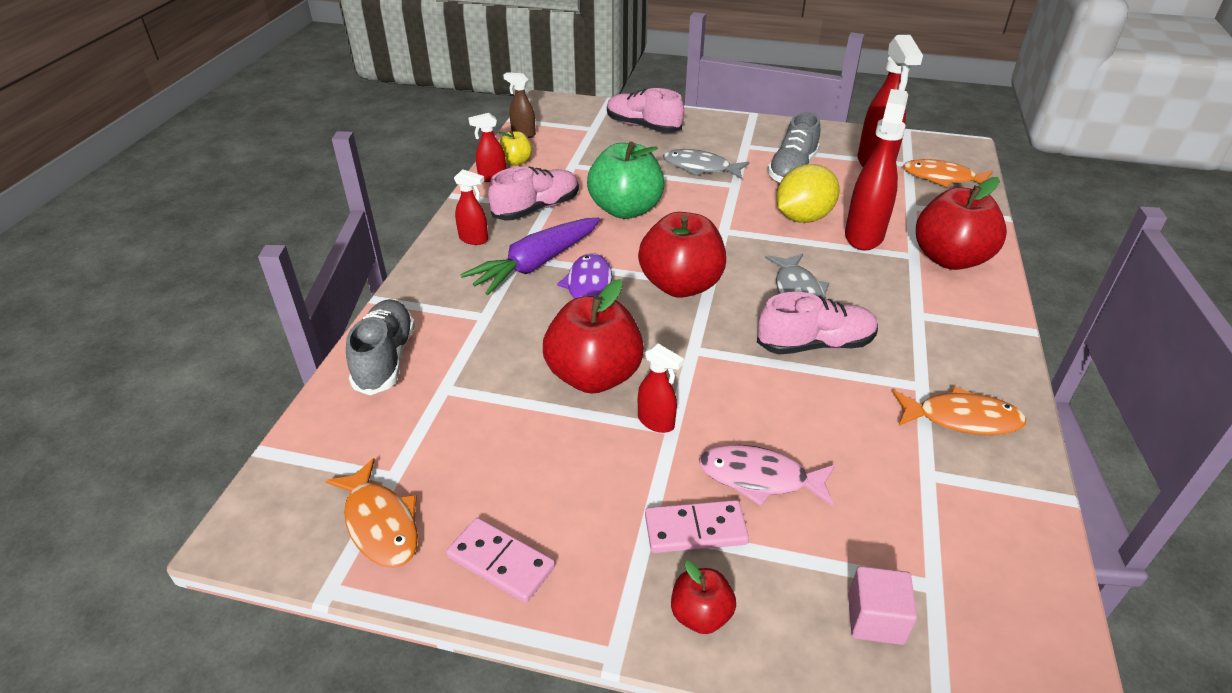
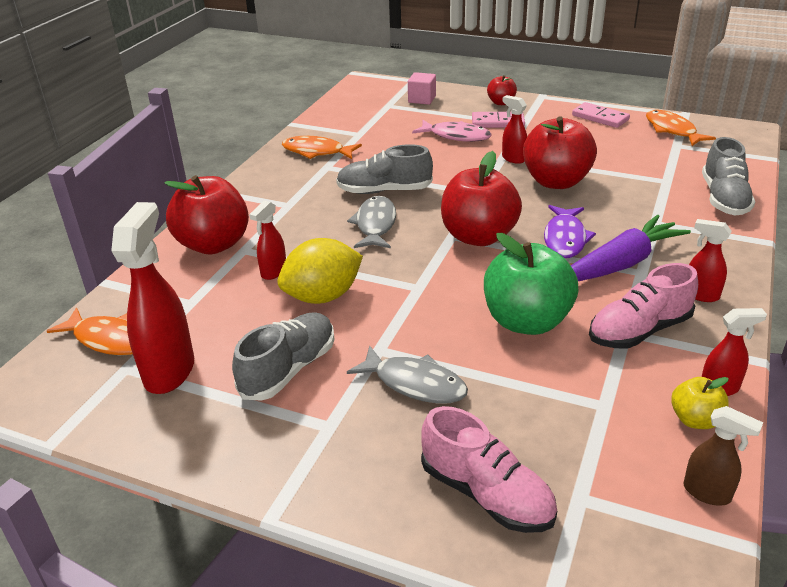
camera: 170 degrees left, 5 degrees down
pink shoe [757,292,878,354] -> grey shoe [336,144,433,194]
red spray bottle [845,89,908,250] -> red spray bottle [249,200,286,280], size x0.52

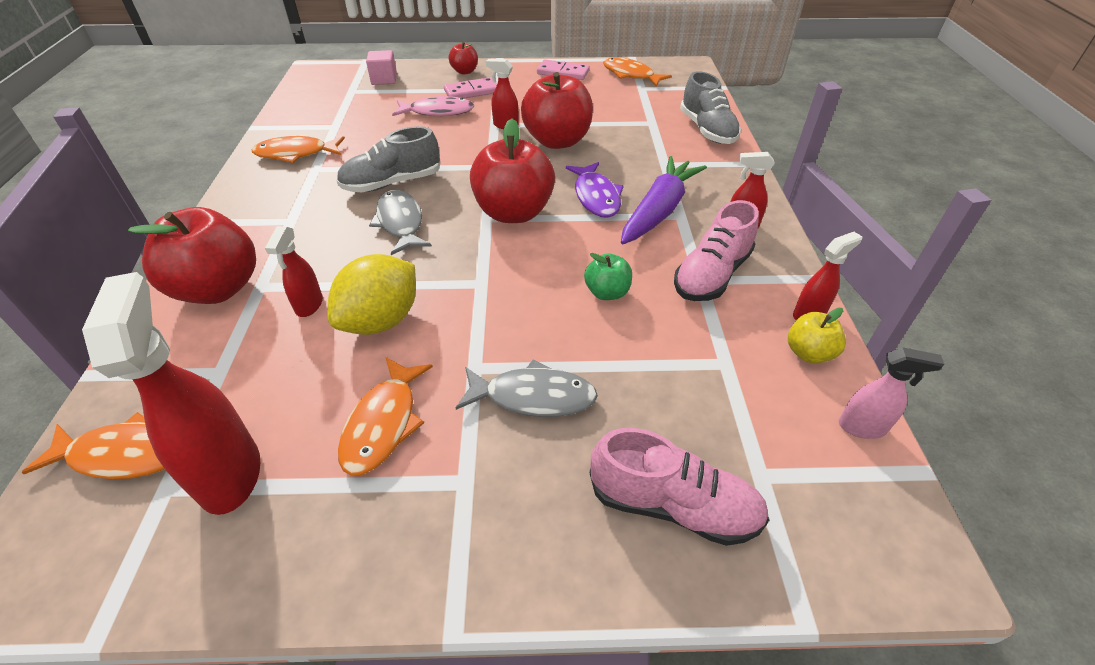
camera: 25 degrees left, 10 degrees up
grey shoe [232,312,334,401] -> orange fish [338,357,433,476]
green apple [484,233,578,335] -> green apple [584,253,632,300], size x0.50
brown spray bottle [683,406,763,505] -> pink spray bottle [839,347,944,439]

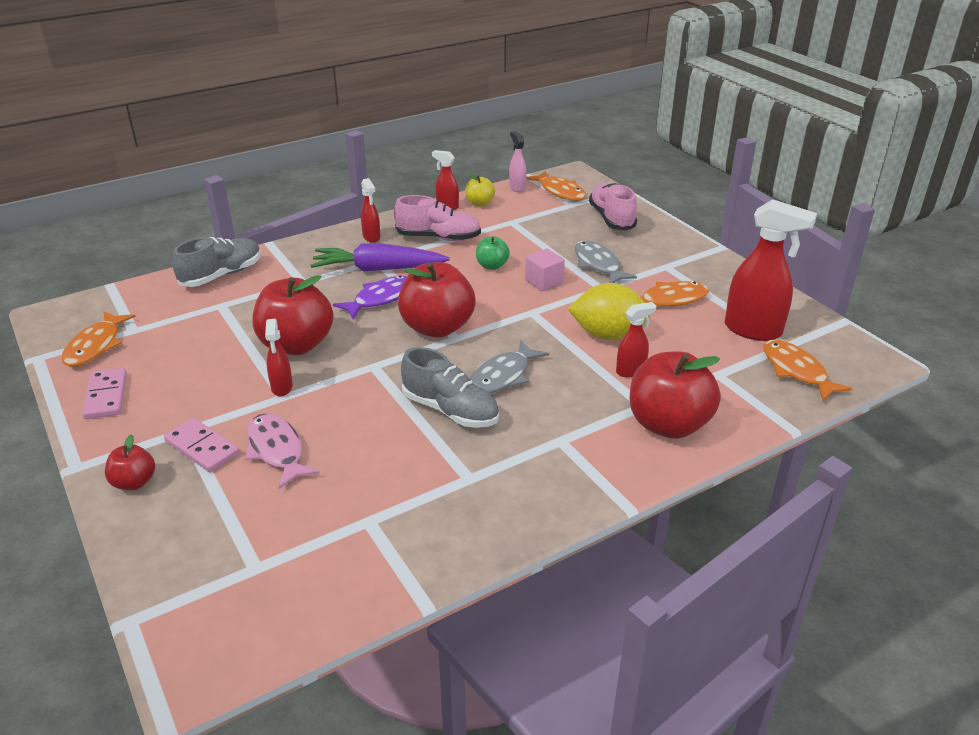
camera: 120 degrees left, 10 degrees down
red spray bottle [82,272,260,515] -> red spray bottle turned 105 degrees counterclockwise [725,199,817,341]
orange fish [252,136,345,163] -> orange fish moved to [526,171,586,201]
pink cube [366,50,397,85] -> pink cube moved to [525,249,565,291]

